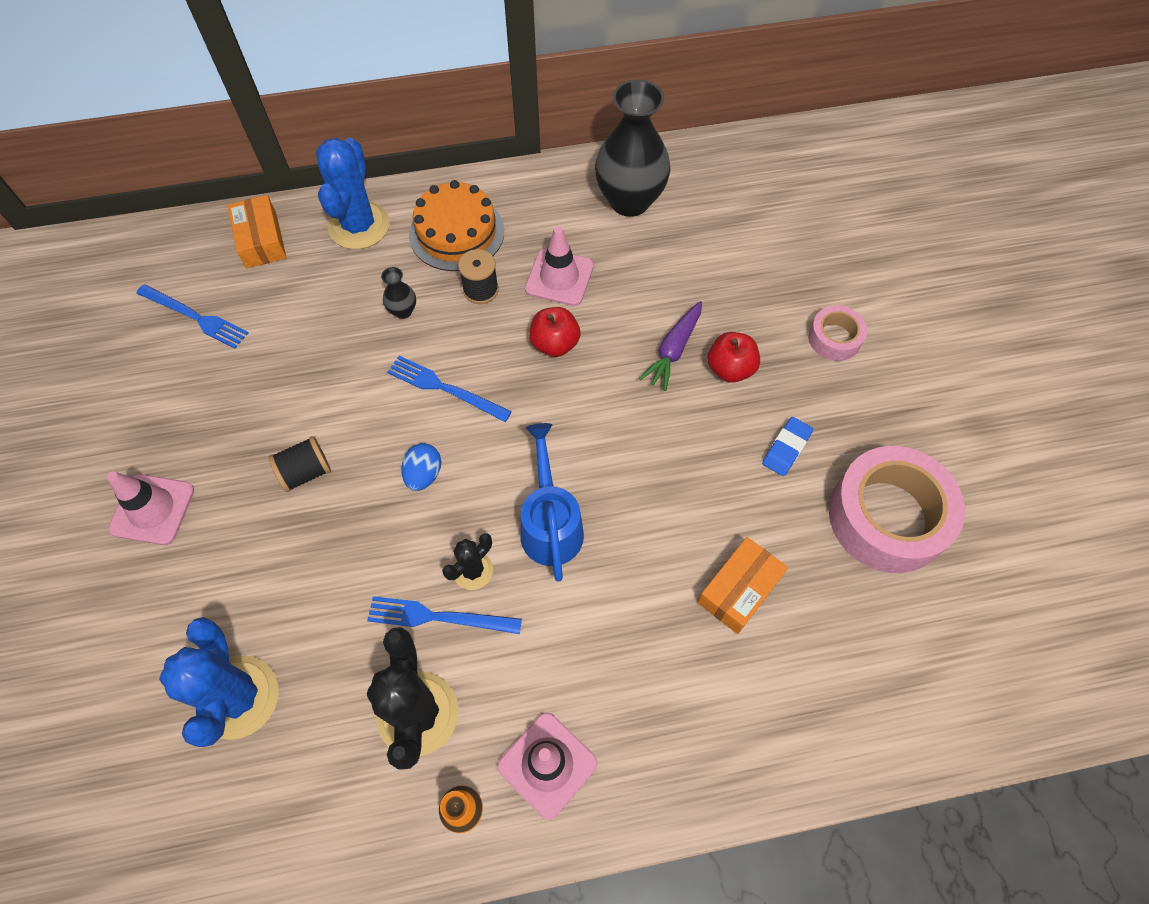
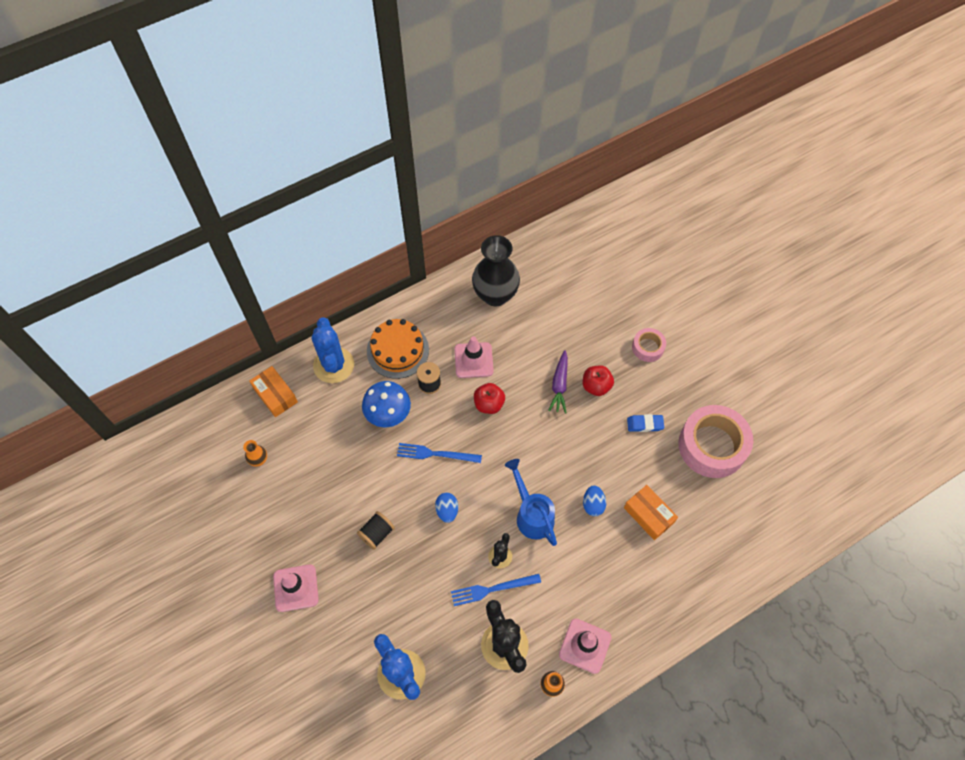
camera: 20 degrees left, 0 degrees up
blue fork [136,284,248,348] -> orange vase [243,440,267,467]
black vase [381,267,416,319] -> blue mushroom [362,381,411,427]
orange box [697,537,788,634] -> orange box turned 60 degrees counterclockwise [624,485,678,540]
blue eraser [762,417,813,476] -> blue eraser turned 75 degrees clockwise [627,414,664,432]
none -> blue egg [583,485,606,516]

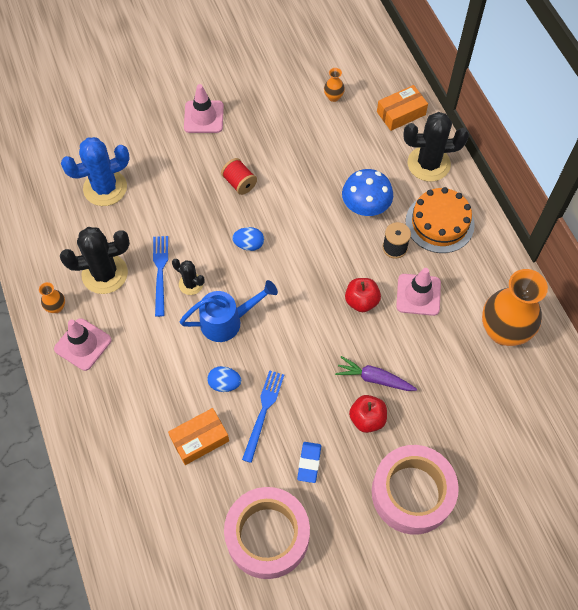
camera: 100 degrees right, 0 degrees up
blue cactus [312,317,354,383] -> black cactus [404,112,469,182]
black spool [357,511,395,550] -> red spool [221,158,257,195]
blue fork [397,443,482,463] -> blue fork moved to [242,370,284,463]
black vase [472,235,520,306] -> orange vase [482,269,548,346]
pink tape [632,328,666,362] -> pink tape [372,445,459,535], size x2.00

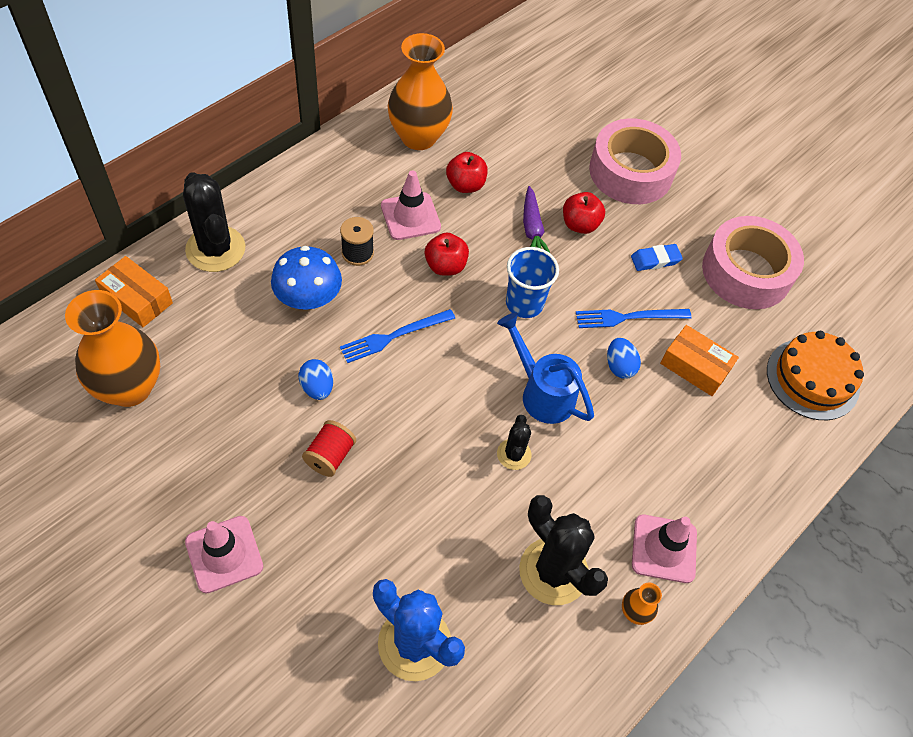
camera: 120 degrees left, 5 degrees down
blue fork [153,236,168,317] -> blue fork moved to [340,309,455,363]
blue egg [232,227,264,251] -> blue egg moved to [299,359,333,400]
orange vase [324,68,345,102] -> orange vase [65,290,160,407], size x2.38
orange cake [406,187,475,253] -> orange cake moved to [767,331,864,420]
none -> red apple [446,152,488,193]
none -> blue cup [506,247,559,318]

